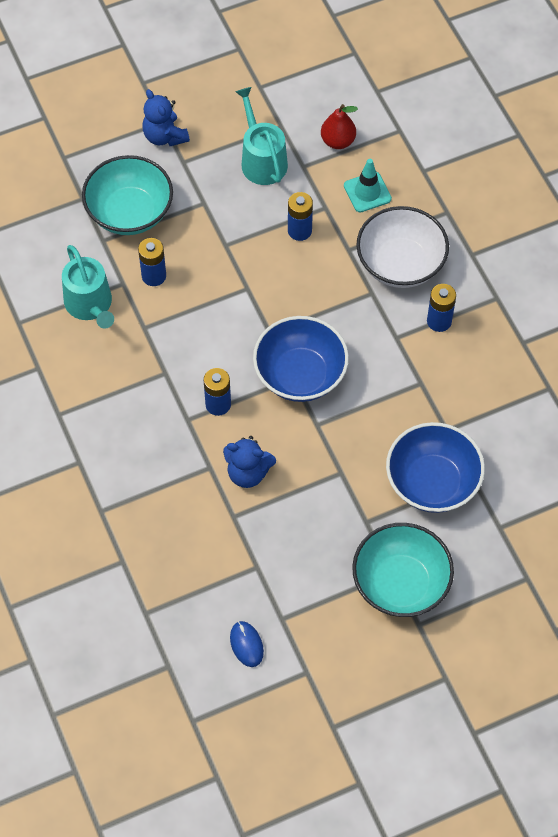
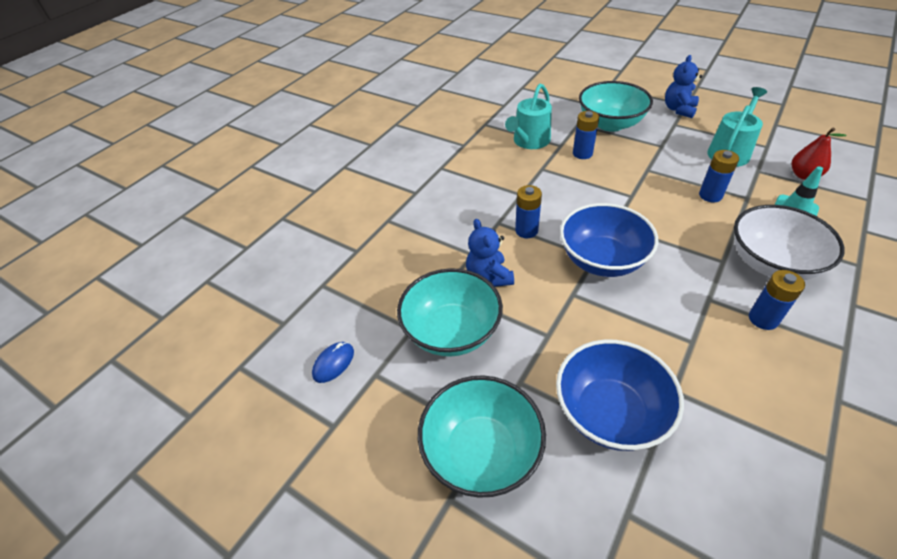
camera: 60 degrees right, 15 degrees down
none -> turquoise bowl [397,268,503,357]

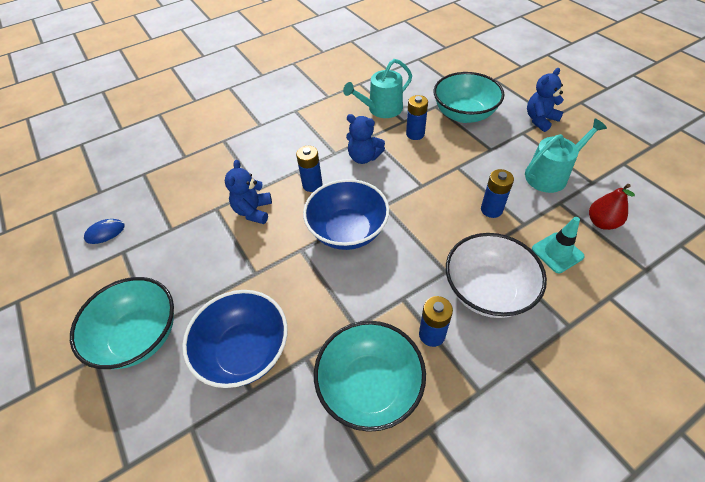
camera: 25 degrees right, 5 degrees up
turquoise bowl [397,268,503,357] -> turquoise bowl moved to [314,321,426,432]
none -> blue teddy bear [346,114,385,164]

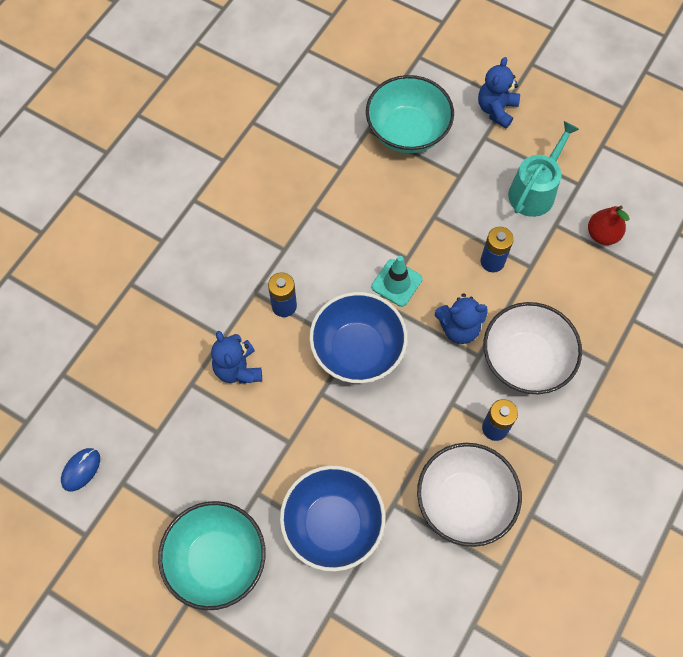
camera: 30 degrees left, 15 degrees up
turquoise bowl [314,321,426,432] -> white bowl [417,443,522,547]
turquoise watering can [343,59,412,118] -> none
blue teddy bear [346,114,385,164] -> blue teddy bear moved to [435,293,488,344]
blue battery [406,95,428,140] -> none
turquoise traffic cone [532,217,585,273] -> turquoise traffic cone moved to [371,256,423,307]

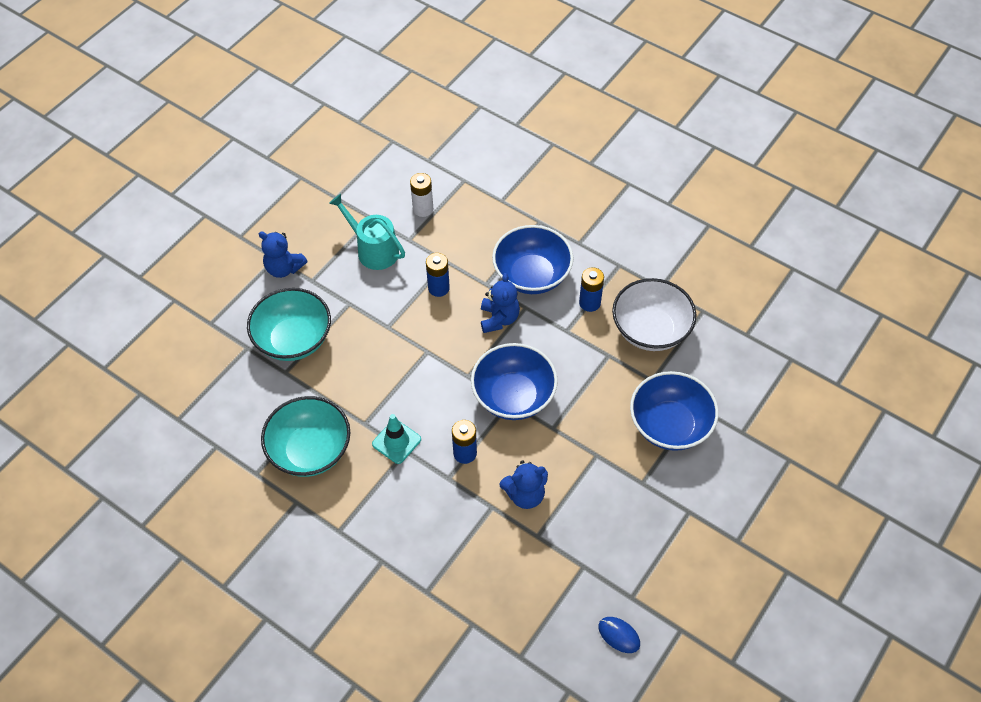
camera: 85 degrees left, 10 degrees down
turquoise bowl [158,501,266,610] -> turquoise bowl moved to [261,396,350,477]
turquoise traffic cone [371,256,423,307] -> turquoise traffic cone moved to [372,414,421,464]
white bowl [484,302,582,394] -> blue bowl [492,225,574,294]
red pear [588,206,630,245] -> white battery [410,173,433,217]

